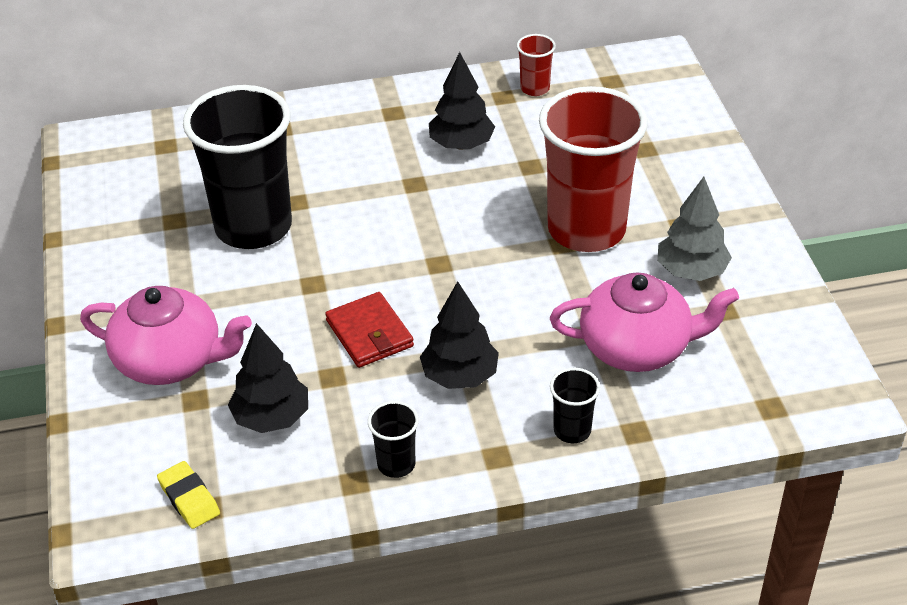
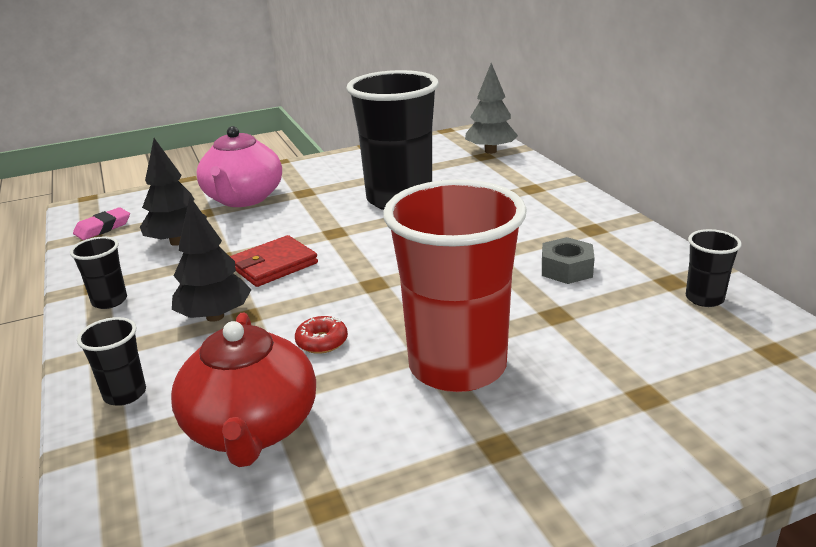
camera: 80 degrees right, 15 degrees down
yellow eraser [157,461,220,529] -> pink eraser [73,207,130,240]
black tree [429,52,495,150] -> grey nut [542,237,595,284]
red cup [516,34,556,96] -> black cup [686,229,742,307]
pink teapot [550,272,739,372] -> red teapot [171,312,316,467]
grey tree [658,177,732,281] -> grey tree moved to [465,63,518,154]
none -> red donut [295,316,348,354]

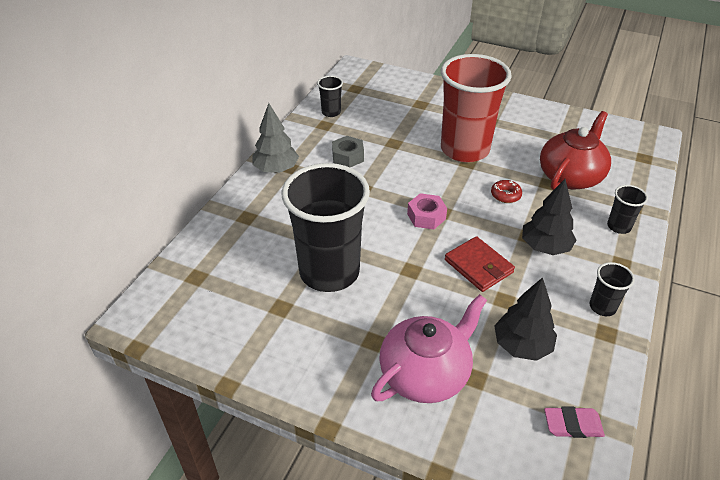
camera: 135 degrees left, 15 degrees up
red wallet [230,235,318,287] -> red wallet turned 45 degrees clockwise [445,236,515,292]
grey tree [465,63,518,154] -> grey tree moved to [253,103,299,173]
none -> pink nut [407,193,447,229]

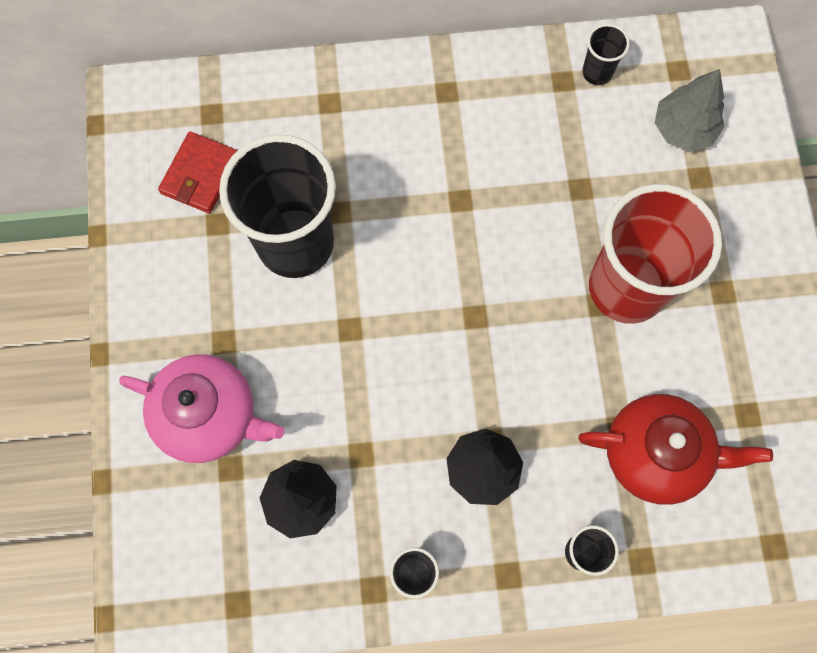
camera: 60 degrees right, 30 degrees up
grey tree [253,103,299,173] -> grey tree moved to [655,69,724,152]
grey nut [332,136,364,167] -> none
pink nut [407,193,447,229] -> none
red wallet [445,236,515,292] -> red wallet moved to [158,131,238,214]
red donut [491,180,522,203] -> none
pink eraser [544,406,605,438] -> none

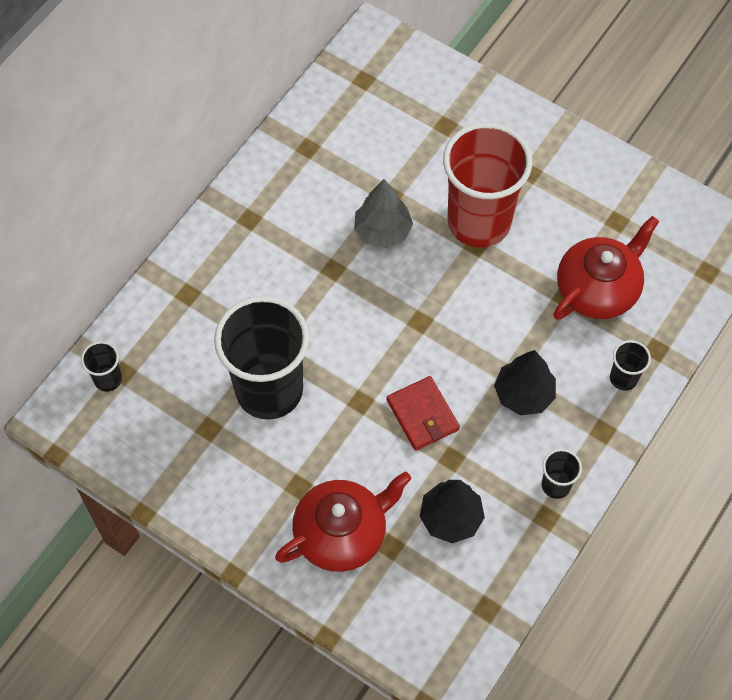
camera: 50 degrees left, 10 degrees down
pink teapot [119,355,284,463] -> red teapot [275,471,411,572]
red wallet [158,131,238,214] -> red wallet moved to [387,376,460,451]
black cup [582,24,630,85] -> black cup moved to [81,341,122,392]
grey tree [655,69,724,152] -> grey tree moved to [354,179,413,248]

